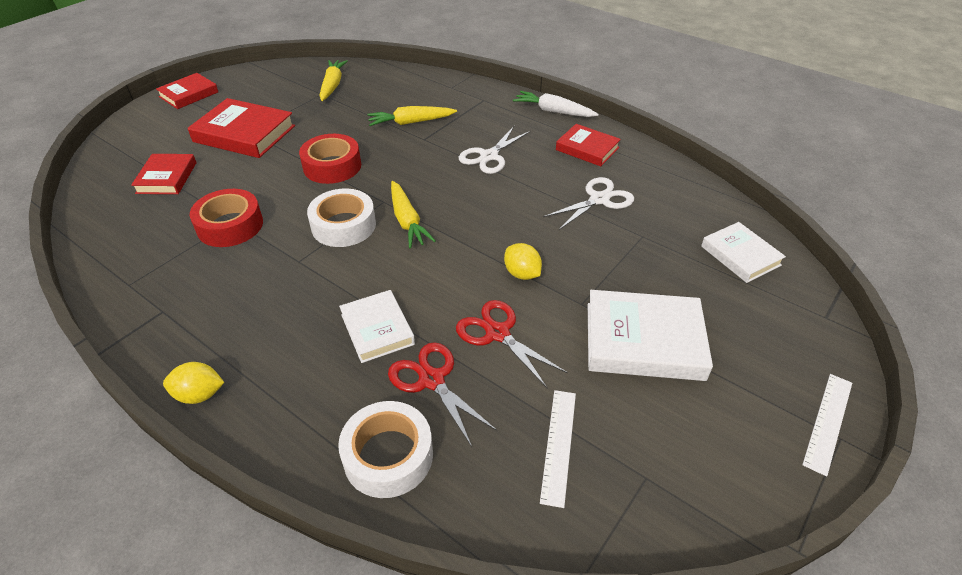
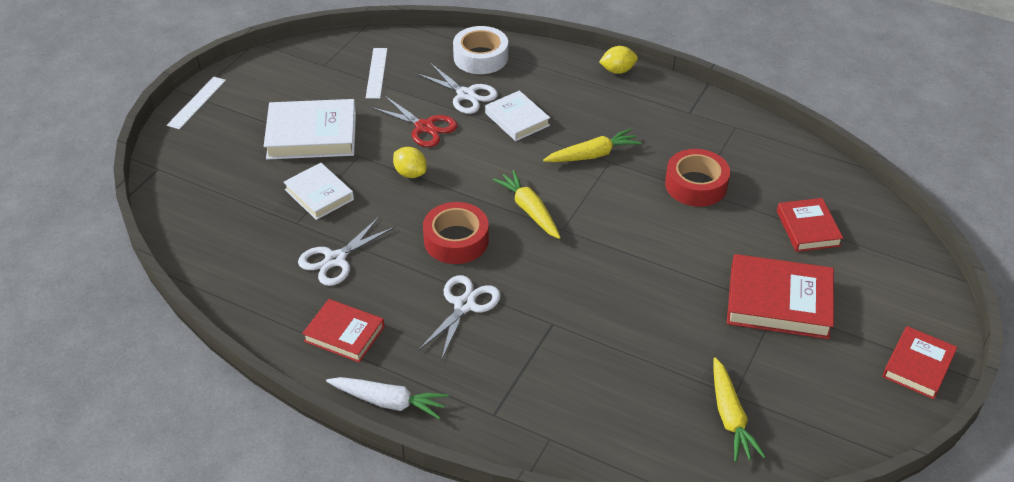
camera: 170 degrees right, 0 degrees up
red tape [299,134,361,184] -> red tape moved to [423,202,489,264]
white tape [307,189,376,247] -> none
yellow carrot [367,106,457,126] -> yellow carrot moved to [543,129,641,162]
red scissors [388,342,498,447] -> white scissors [416,64,498,114]
white book [701,222,786,283] -> white book moved to [284,163,354,220]

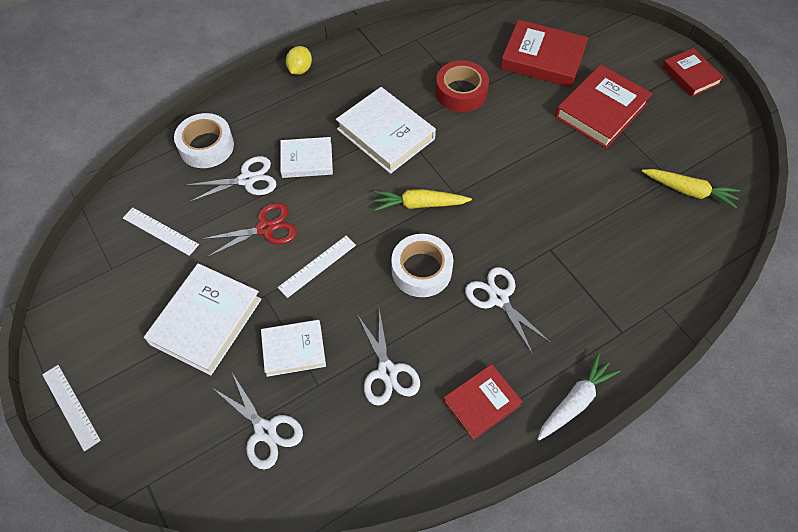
camera: 60 degrees left, 15 degrees up
yellow lemon [393,147,427,178] -> white ruler [278,236,356,298]
red tape [423,202,489,264] -> white tape [391,234,453,297]
yellow carrot [543,129,641,162] -> white book [336,87,436,174]
red book [777,198,843,252] -> red book [500,20,588,88], size x1.60
none -> white scissors [213,373,303,470]

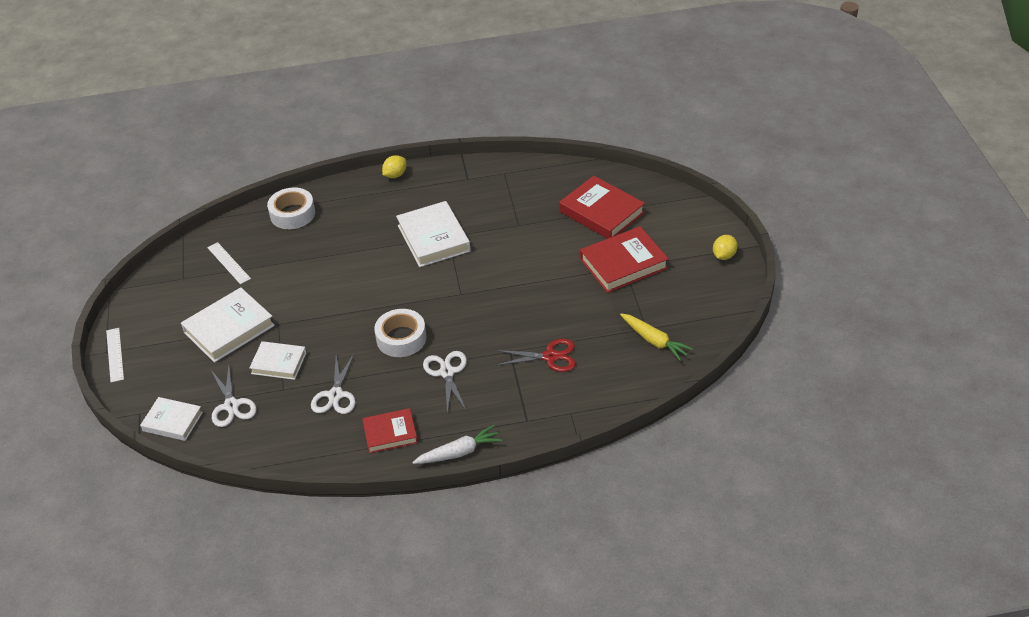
camera: 25 degrees right, 15 degrees down
white scissors [186,156,276,202] -> none
red scissors [202,202,297,257] -> red scissors moved to [496,339,576,372]
white ruler [278,236,356,298] -> none
white book [280,137,333,178] -> white book moved to [140,397,203,441]
yellow carrot [374,189,472,211] -> none
red tape [436,60,489,112] -> none
red book [662,48,724,97] -> yellow lemon [713,235,738,260]

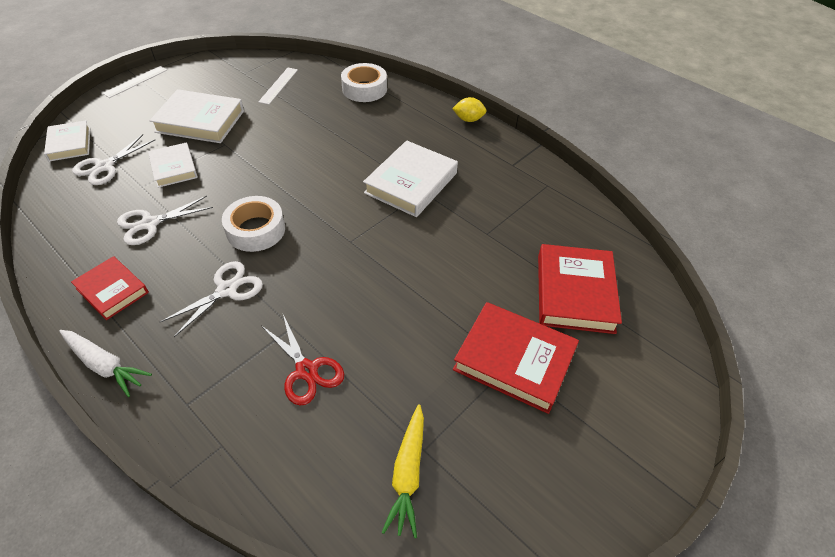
camera: 50 degrees right, 5 degrees up
yellow lemon [713,235,738,260] -> none

